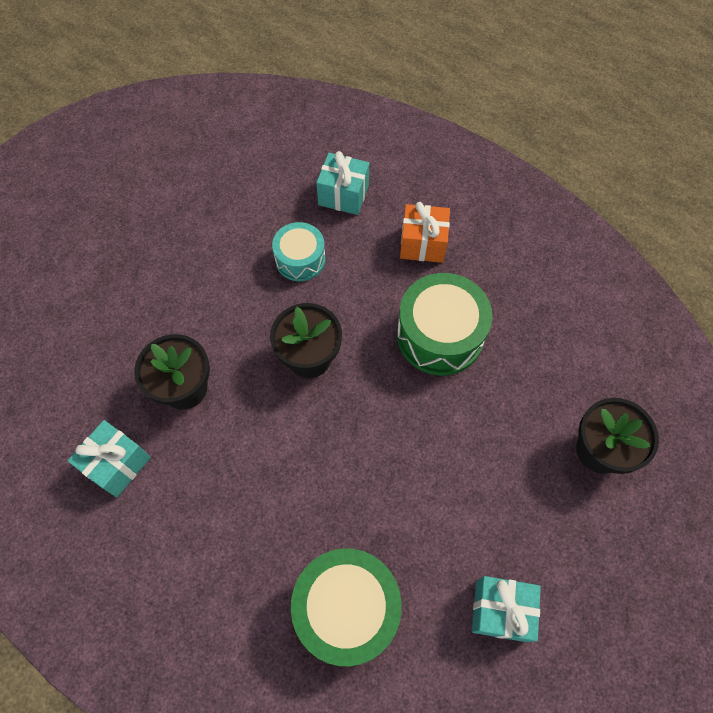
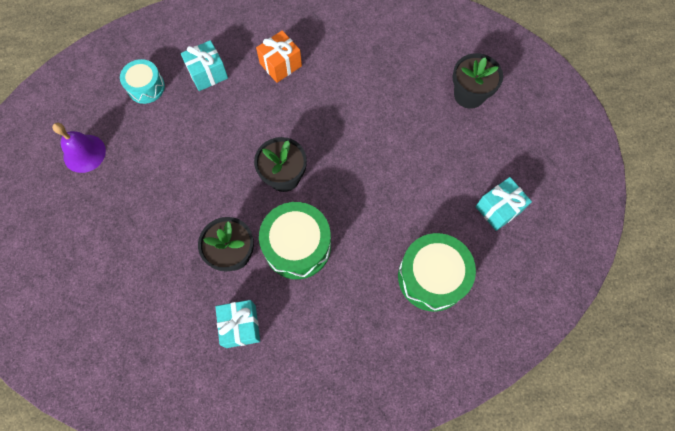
camera: 45 degrees left, 5 degrees up
turquoise drum [272,222,326,281] -> turquoise drum moved to [120,59,165,104]
green drum [397,273,493,375] -> green drum moved to [259,202,331,279]
none -> purple bell [52,123,106,173]

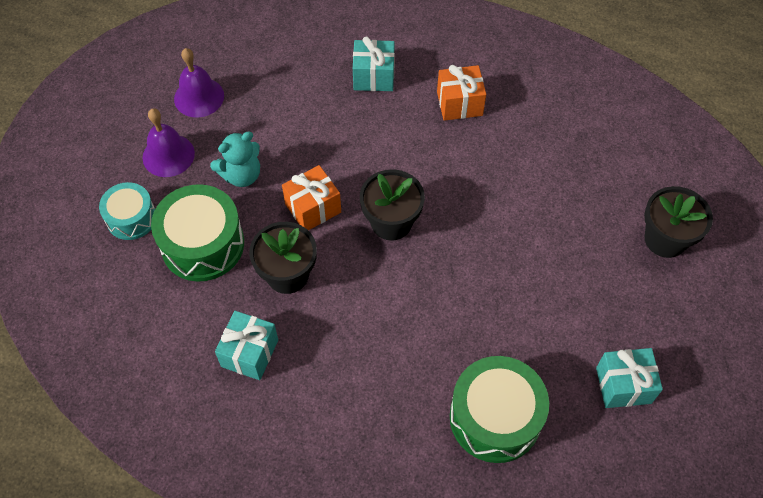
camera: 30 degrees right, 10 degrees down
turquoise drum [120,59,165,104] -> turquoise drum moved to [99,182,155,240]
green drum [259,202,331,279] -> green drum moved to [151,184,244,282]
none -> purple bell [143,108,195,177]
none -> turquoise teddy bear [210,131,260,187]
none -> orange gift [282,165,341,230]

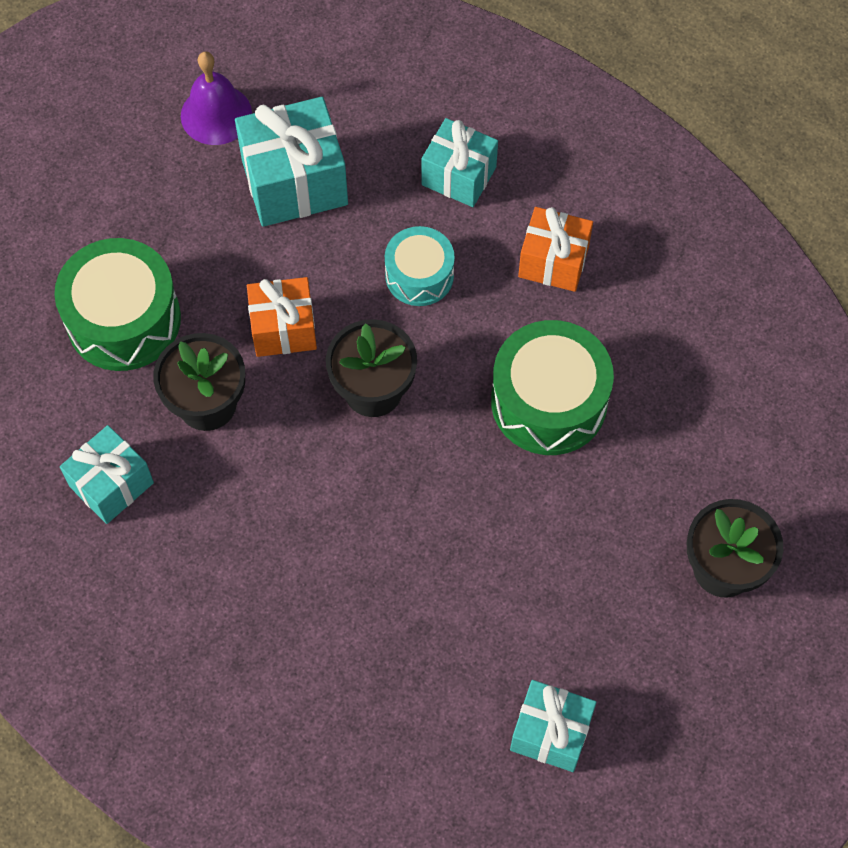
camera: 25 degrees right, 5 degrees up
turquoise drum [99,182,155,240] -> turquoise drum moved to [385,226,455,306]
purple bell [143,108,195,177] -> none
turquoise teddy bear [210,131,260,187] -> none
green drum [450,356,549,463] -> green drum moved to [491,320,614,455]
none -> turquoise gift [235,97,348,227]

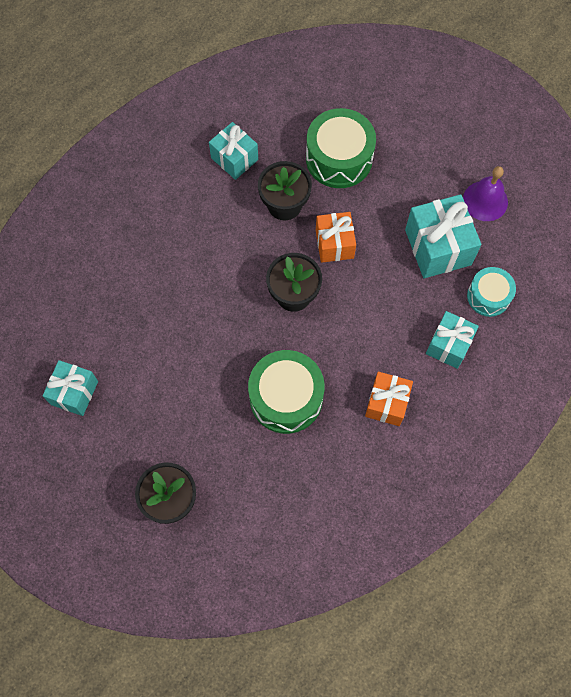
camera: 90 degrees right, 5 degrees up
turquoise drum [385,226,455,306] -> turquoise drum moved to [467,267,516,317]

